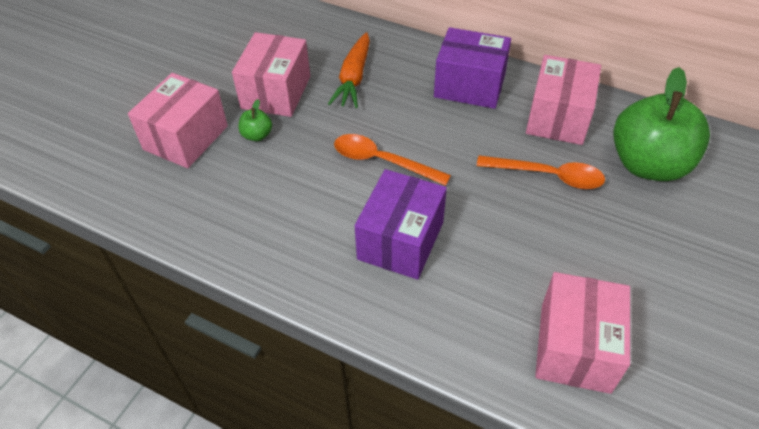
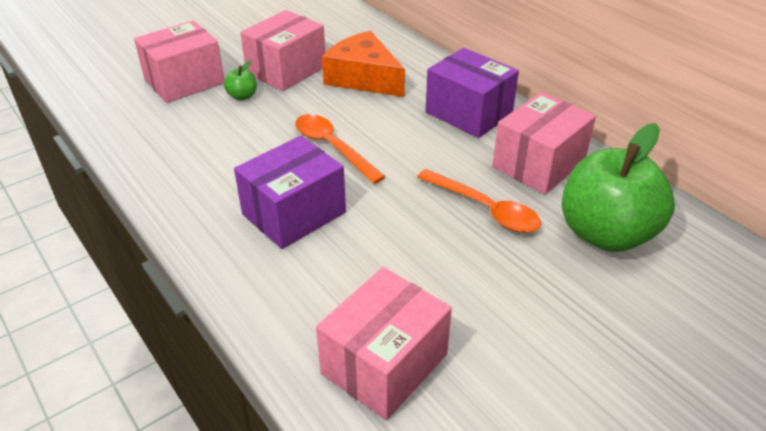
camera: 25 degrees right, 10 degrees down
orange carrot [328,32,370,108] -> orange cheese [322,31,405,97]

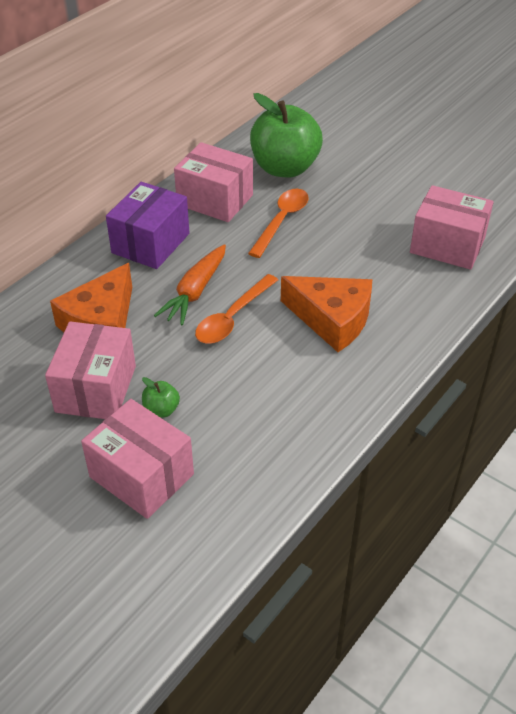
camera: 105 degrees left, 5 degrees up
purple box [234,136,346,249] -> orange cheese [281,276,372,352]
pink box [240,10,325,91] -> pink box turned 75 degrees clockwise [45,321,136,419]
none -> orange carrot [154,244,226,325]

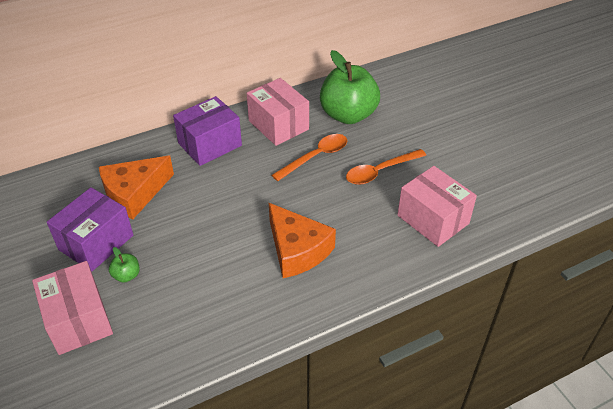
camera: 25 degrees right, 0 degrees up
pink box [45,321,136,419] -> purple box [47,187,133,271]
orange carrot [154,244,226,325] -> none
orange spoon [195,274,278,344] -> orange spoon moved to [346,149,426,185]

